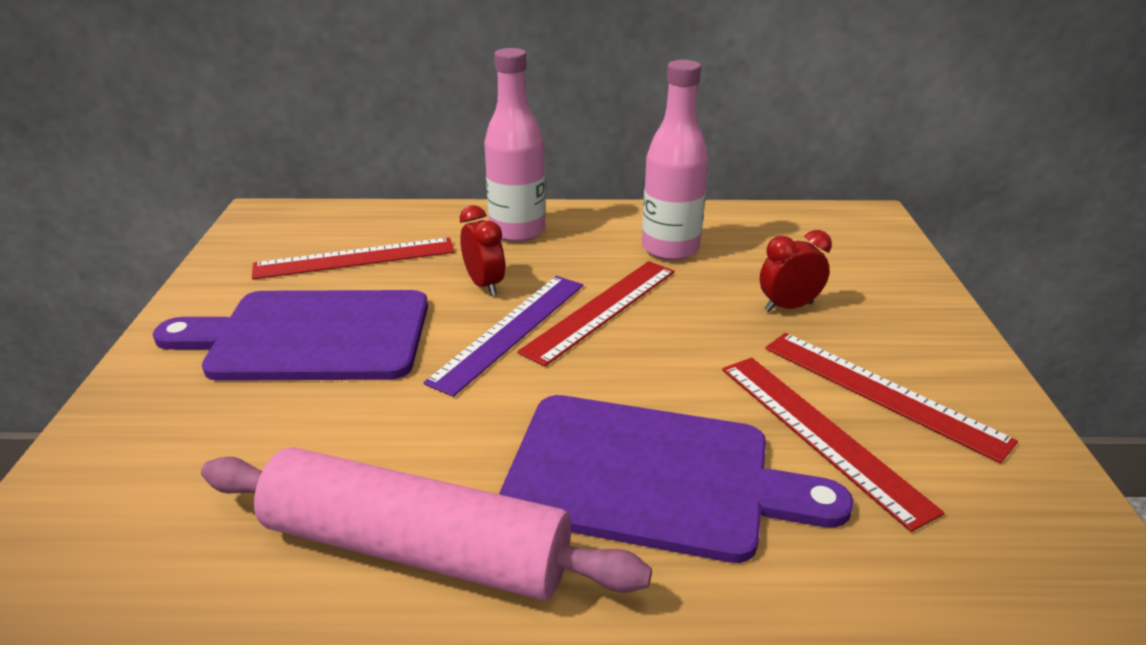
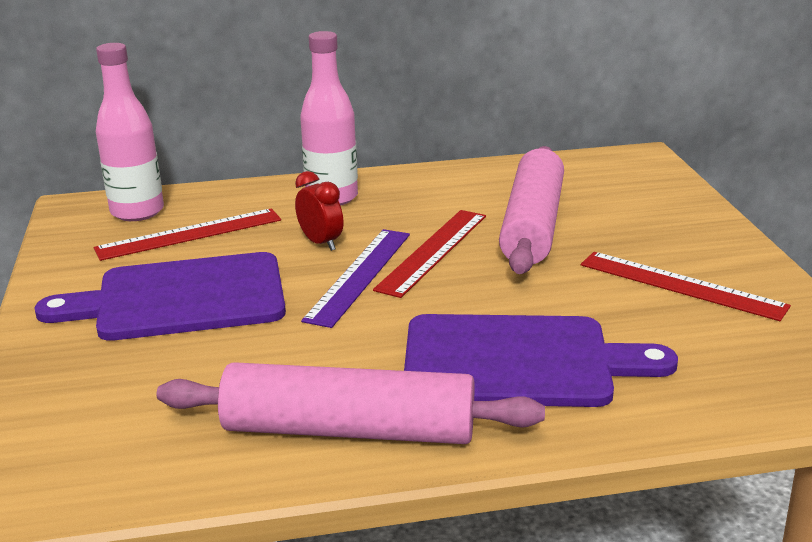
camera: 10 degrees left, 5 degrees down
pink bottle [642,60,709,260] -> pink bottle moved to [96,43,164,221]
red ruler [722,358,945,532] -> none
red clock [760,230,832,312] -> none
none -> pink rolling pin [499,146,564,274]

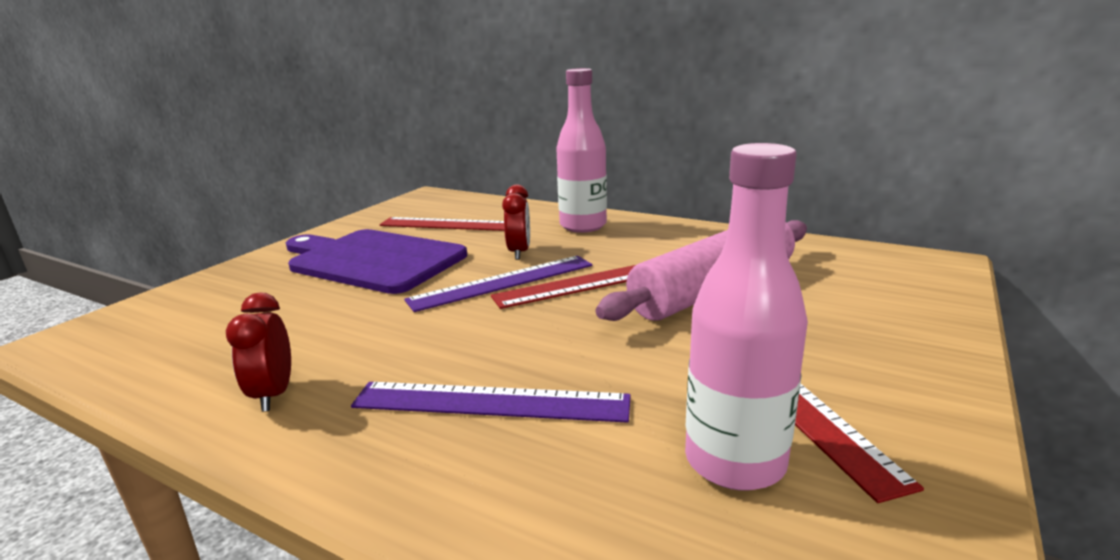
camera: 40 degrees right, 5 degrees down
pink bottle [96,43,164,221] -> pink bottle moved to [685,143,808,491]
pink rolling pin [157,362,545,444] -> red clock [226,292,291,412]
purple cutting board [404,314,678,407] -> purple ruler [351,382,631,423]

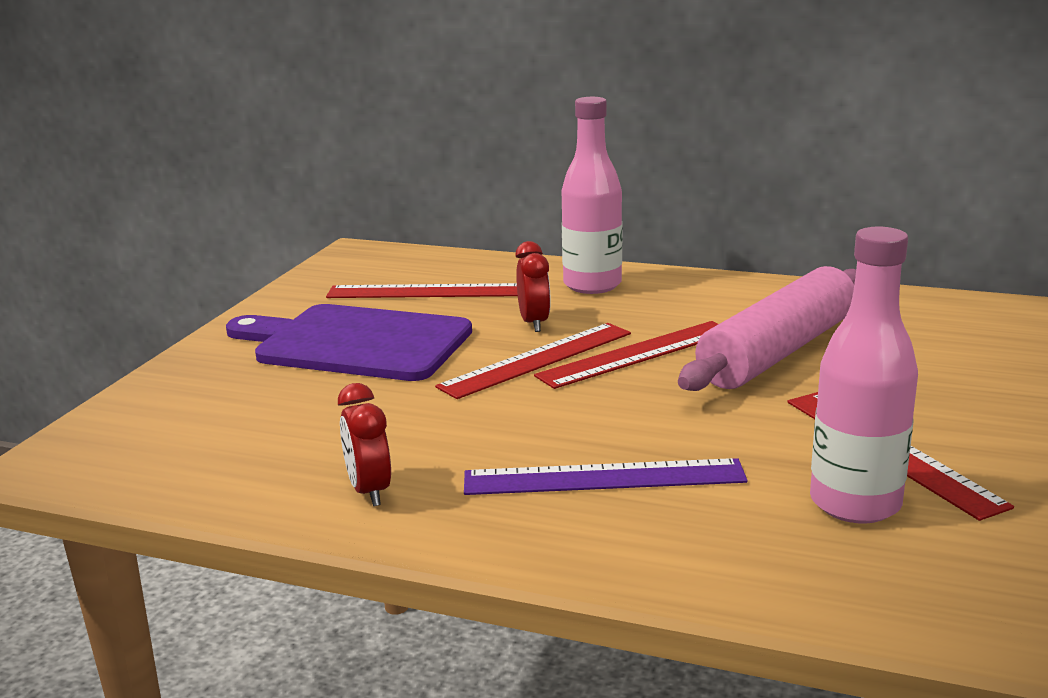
camera: 10 degrees left, 0 degrees up
purple ruler [404,256,592,312] -> red ruler [435,323,631,399]

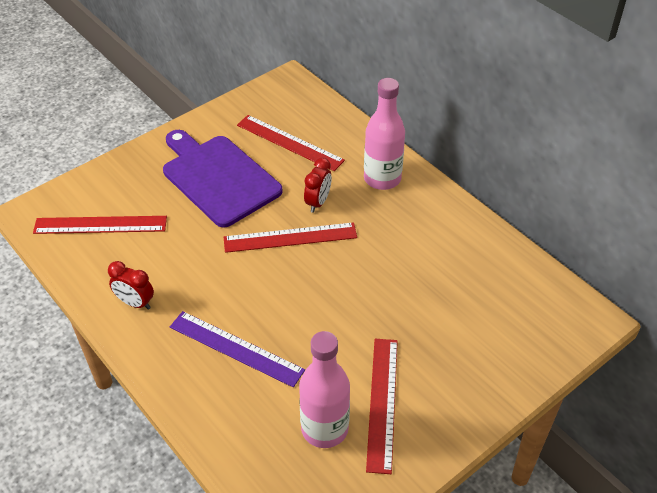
camera: 30 degrees right, 25 degrees up
red clock [338,383,391,506] -> red clock turned 75 degrees counterclockwise [108,261,154,310]
red ruler [534,321,718,389] -> red ruler moved to [33,216,167,234]
pink rolling pin [678,266,856,391] -> none

